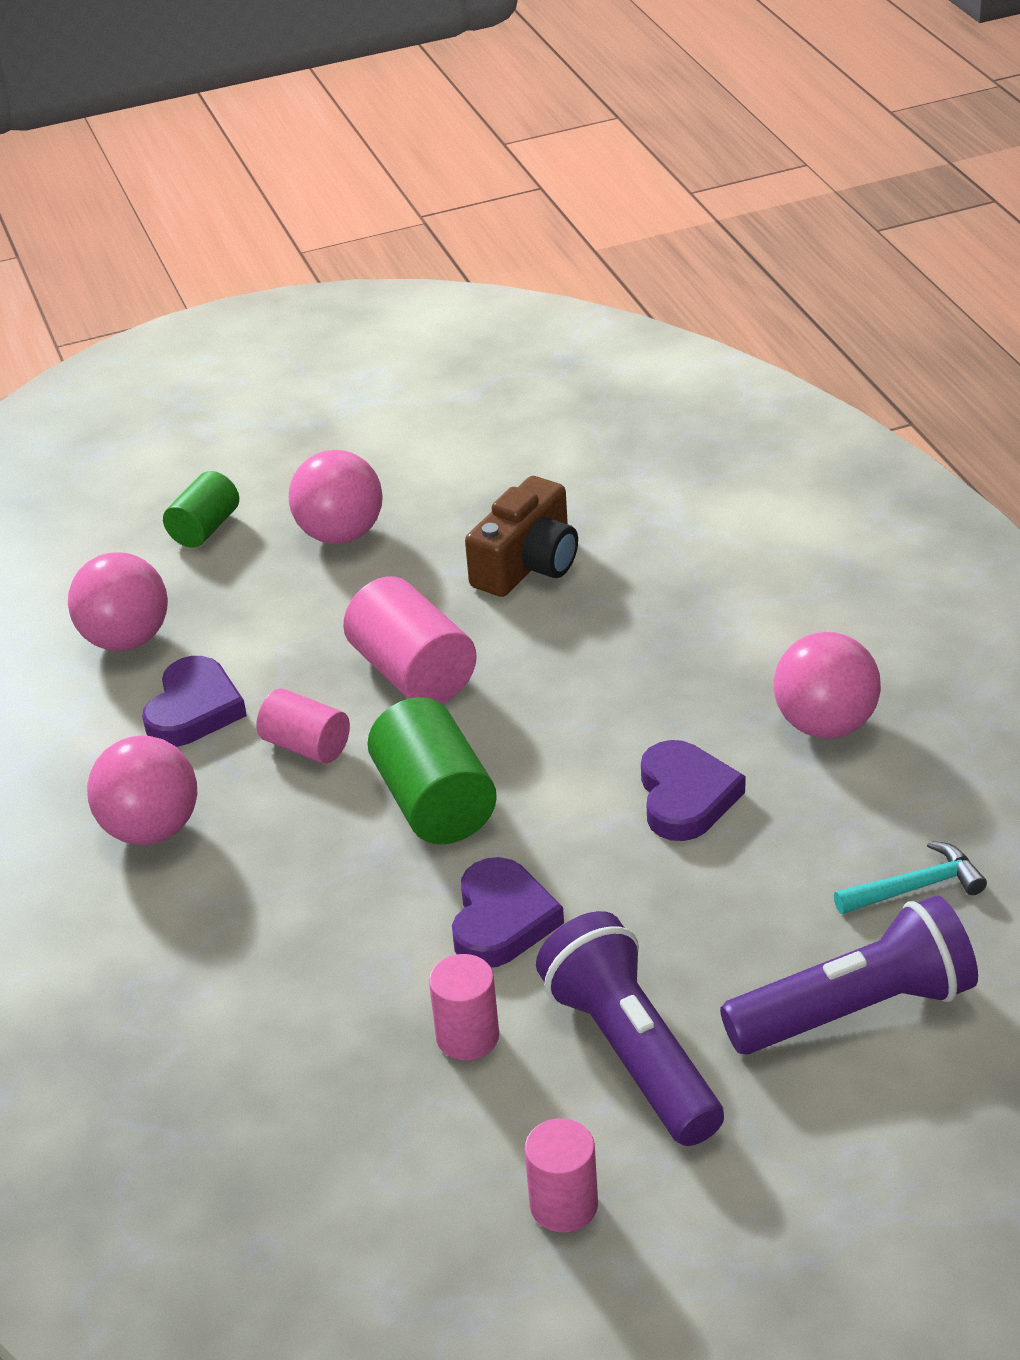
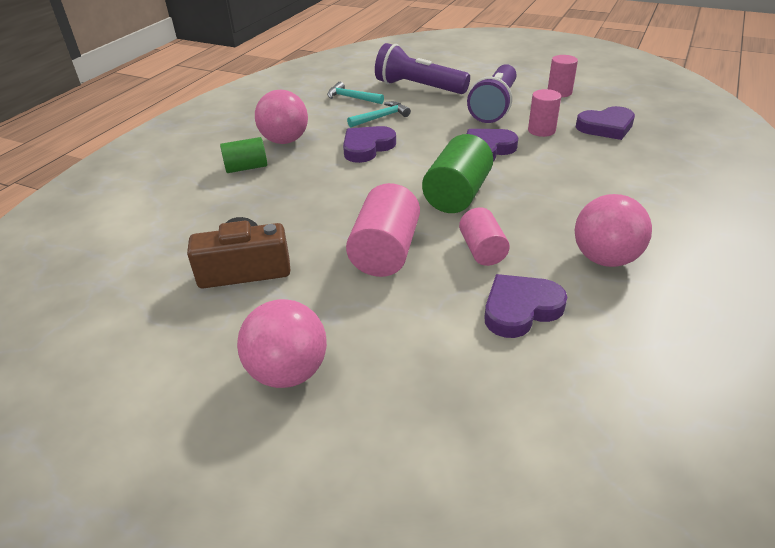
camera: 135 degrees left, 0 degrees up
pink ball [68,552,168,651] -> none
green cylinder [163,471,239,548] -> green cylinder moved to [220,137,267,173]
none -> turquoise hammer [347,101,411,127]
none -> purple heart [576,106,635,140]

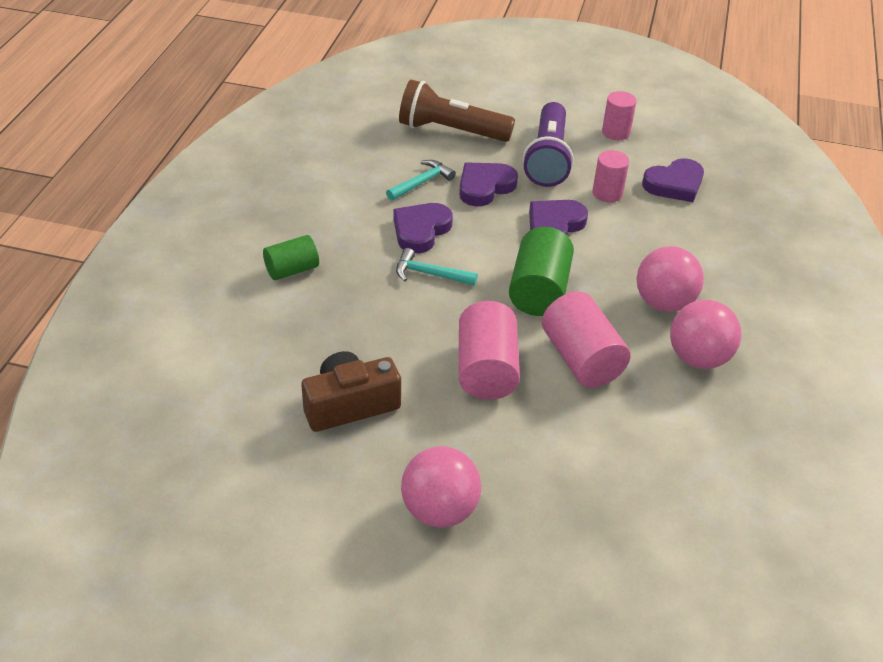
camera: 15 degrees left, 5 degrees up
pink ball [255,90,308,144] -> pink ball moved to [636,246,704,312]
turquoise hammer [327,82,384,104] -> turquoise hammer moved to [396,248,478,286]
purple flashlight [375,43,470,94] -> brown flashlight [399,80,515,142]
pink cylinder [459,207,510,266] -> pink cylinder [542,291,631,388], size x1.59
purple heart [485,274,567,338] -> purple heart moved to [459,162,518,206]

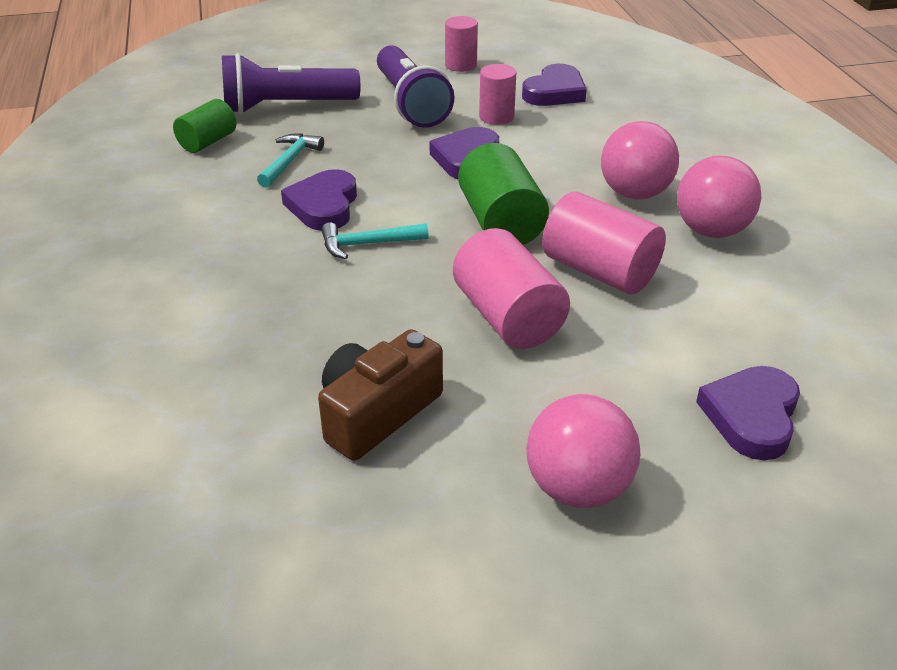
camera: 25 degrees left, 5 degrees down
green cylinder [263,235,319,280] -> green cylinder moved to [173,99,236,153]
brown flashlight [399,80,515,142] -> purple flashlight [222,53,360,114]
purple heart [459,162,518,206] -> purple heart moved to [696,366,800,460]

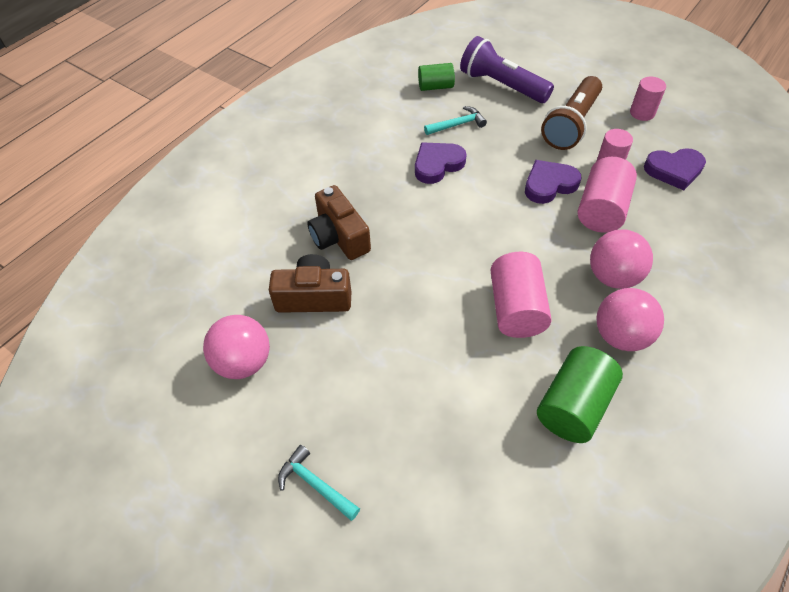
camera: 50 degrees right, 15 degrees up
turquoise hammer [321,222,429,259] -> turquoise hammer moved to [278,445,360,521]
purple flashlight [377,45,455,128] -> brown flashlight [541,76,602,150]
pink cylinder [453,228,570,349] -> pink cylinder moved to [578,157,637,233]
green cylinder [458,143,549,245] -> green cylinder moved to [537,346,623,443]
pink ball [526,394,640,508] -> pink ball moved to [203,315,270,379]
purple heart [696,366,800,460] -> none
none -> brown camera [307,185,371,260]

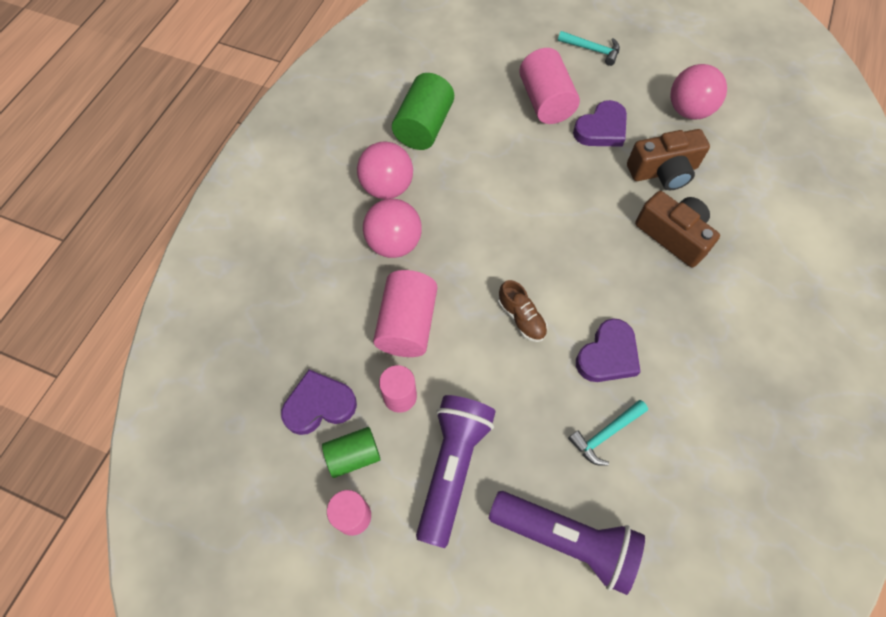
camera: 165 degrees right, 10 degrees up
green cylinder [418,63,455,91] -> green cylinder moved to [322,427,381,478]
pink cylinder [490,252,552,338] -> pink cylinder moved to [519,48,580,124]
purple heart [525,160,582,204] -> purple heart moved to [573,100,627,147]
brown flashlight [541,76,602,150] -> purple flashlight [416,395,496,548]
none -> brown shoe [498,280,548,342]

